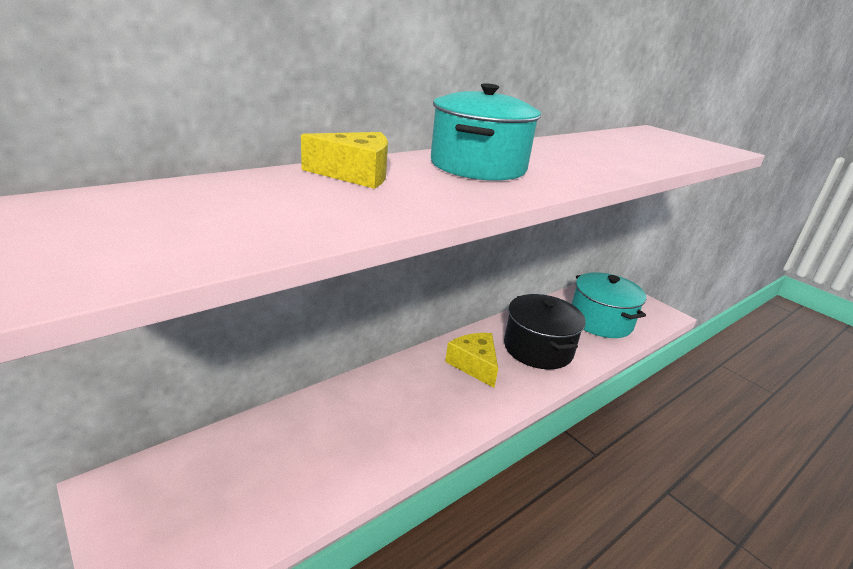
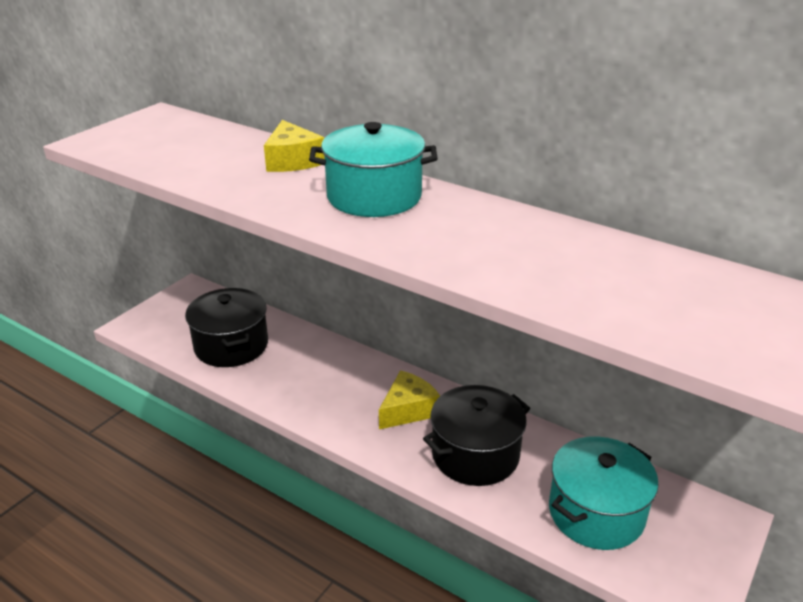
camera: 75 degrees right, 5 degrees up
none -> black pot [185,288,268,367]

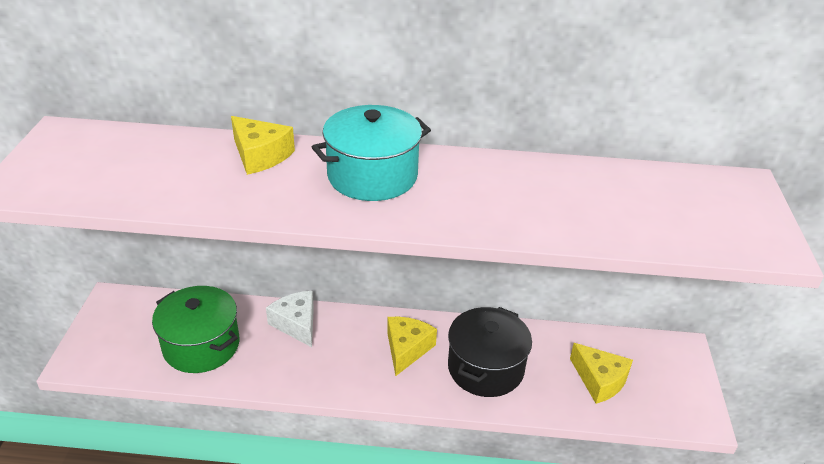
camera: 30 degrees left, 5 degrees up
black pot [185,288,268,367] -> green pot [152,286,240,373]
turquoise pot [549,436,659,550] -> yellow cheese [570,343,633,404]
none -> white cheese [266,291,314,347]

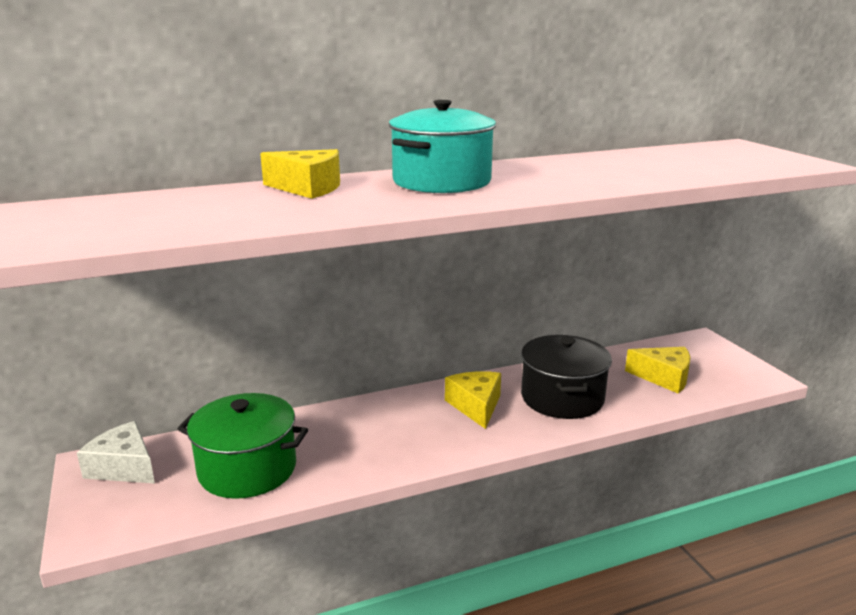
camera: 25 degrees left, 15 degrees down
white cheese [266,291,314,347] -> white cheese moved to [77,421,155,484]

